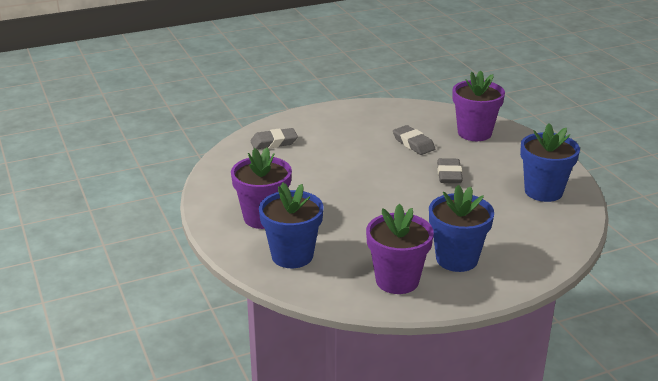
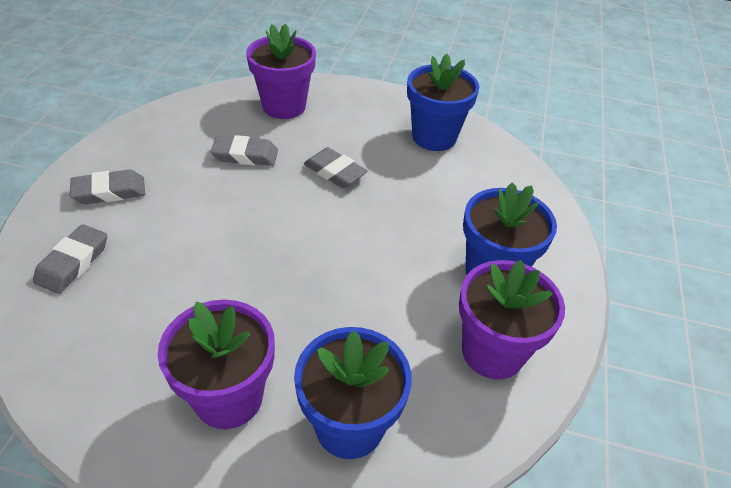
camera: 55 degrees left, 15 degrees up
none -> grey eraser [70,170,145,204]

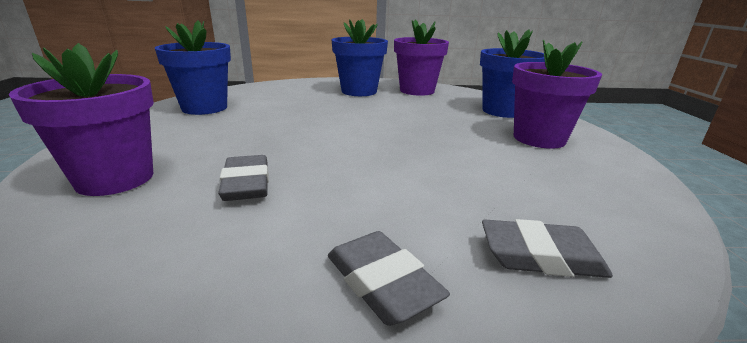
camera: 105 degrees left, 20 degrees down
grey eraser [304,147,368,188] -> none

